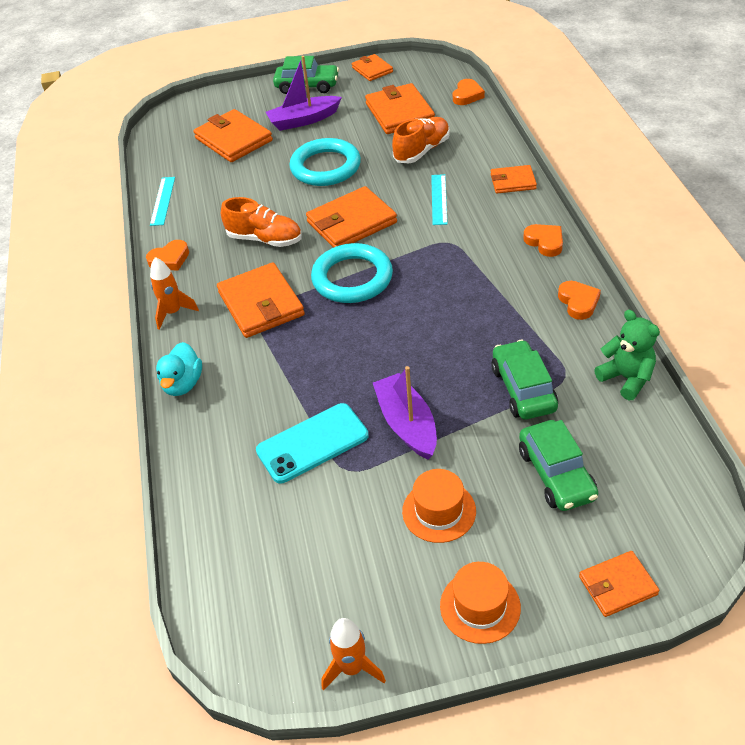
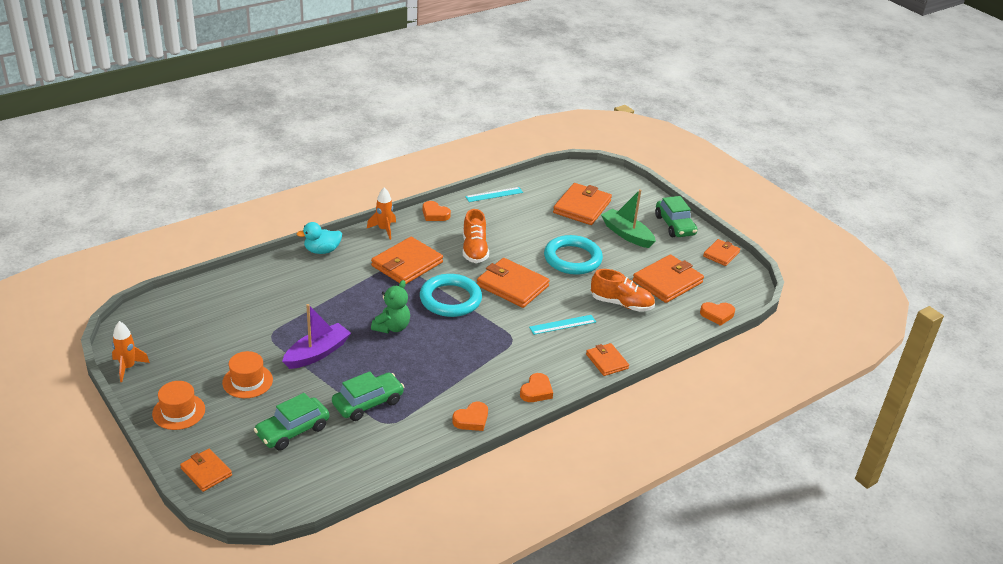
camera: 60 degrees right, 10 degrees down
turquoise phone [256,403,369,483] -> none
purple boat [266,56,342,131] -> green boat [601,189,656,248]
green teddy bear [594,310,660,400] -> green teddy bear moved to [371,280,410,333]

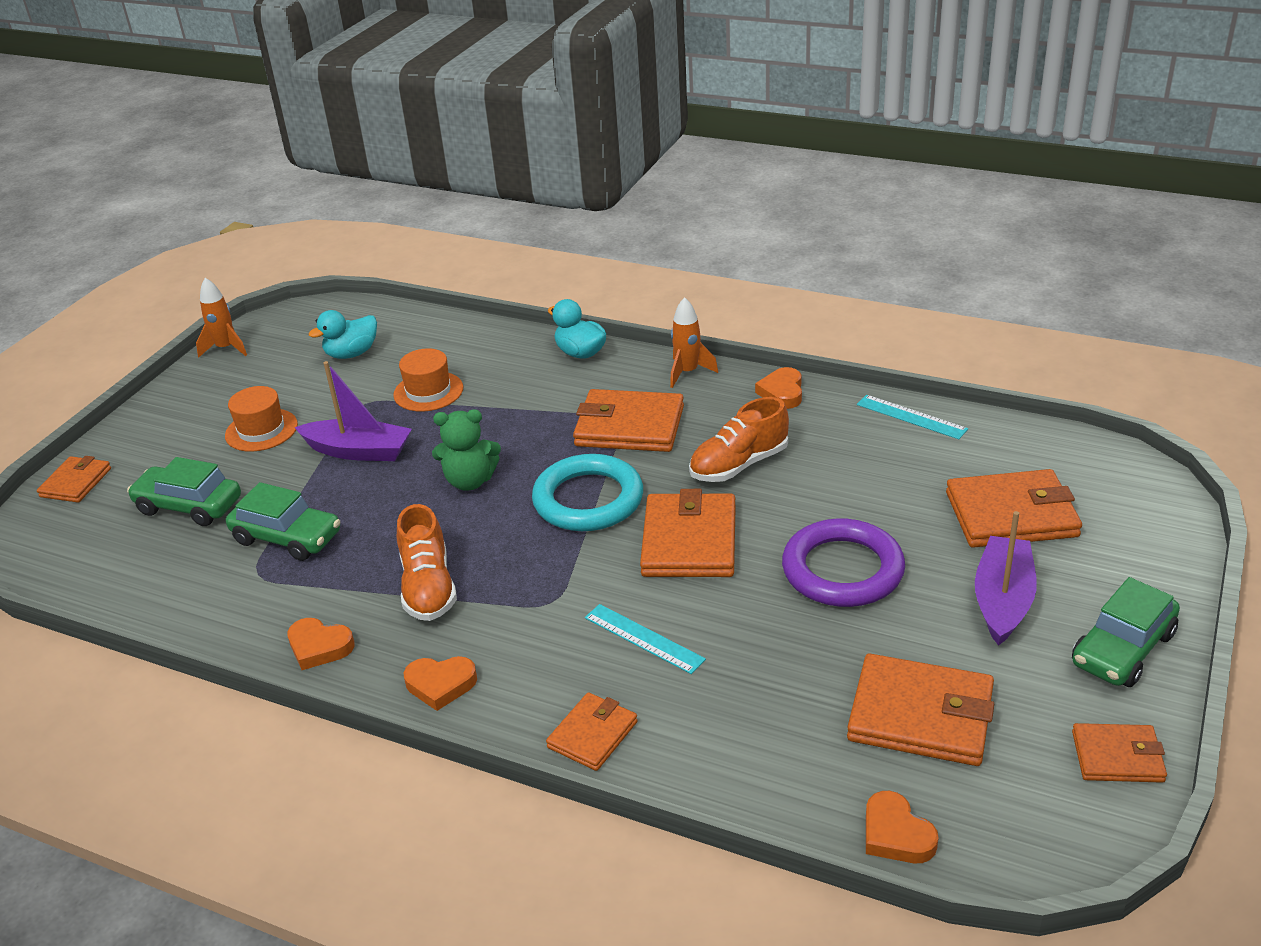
camera: 65 degrees right, 0 degrees up
orange hat [152,381,205,430] -> orange hat moved to [393,348,463,412]
turquoise ring [544,235,603,275] -> purple ring [782,518,905,607]
orange shoe [591,269,655,312] -> orange shoe moved to [397,504,457,621]
green boat [601,189,656,248] -> purple boat [975,511,1037,646]
none -> turquoise duck [309,310,377,359]

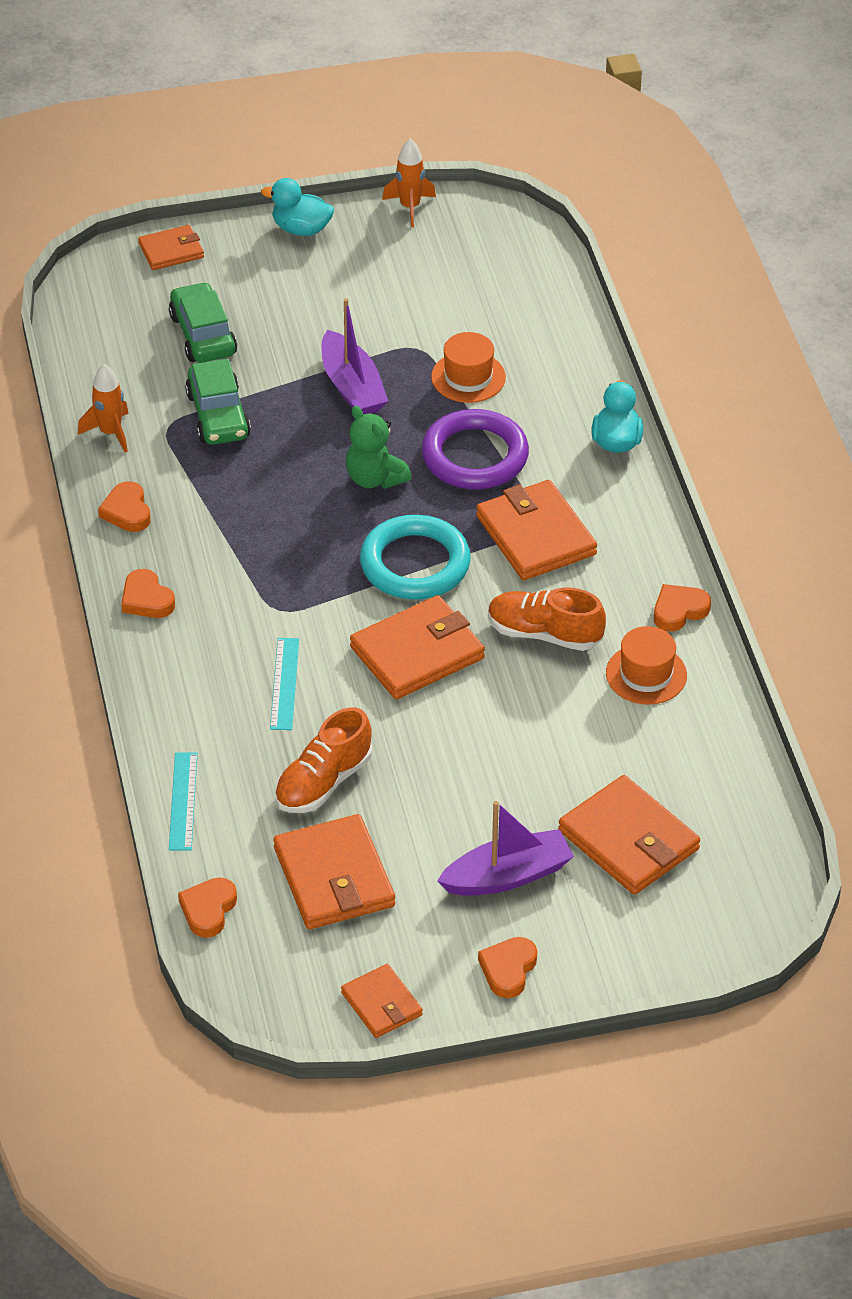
camera: 50 degrees right, 10 degrees up
orange hat [225,386,298,452] -> orange hat moved to [606,626,687,705]
turquoise duck [309,310,377,359] -> turquoise duck moved to [261,178,334,236]
orange shoe [397,504,457,621] -> orange shoe moved to [275,707,372,813]
orange wallet [546,692,638,771] -> none
orange rocket [670,297,718,388] -> orange rocket moved to [78,364,129,453]
purple ring [782,518,905,607] -> purple ring moved to [422,409,529,489]
turquoise ruler [857,395,968,439] -> turquoise ruler moved to [169,752,197,851]
green car [1072,577,1180,687] -> orange heart [478,937,537,998]

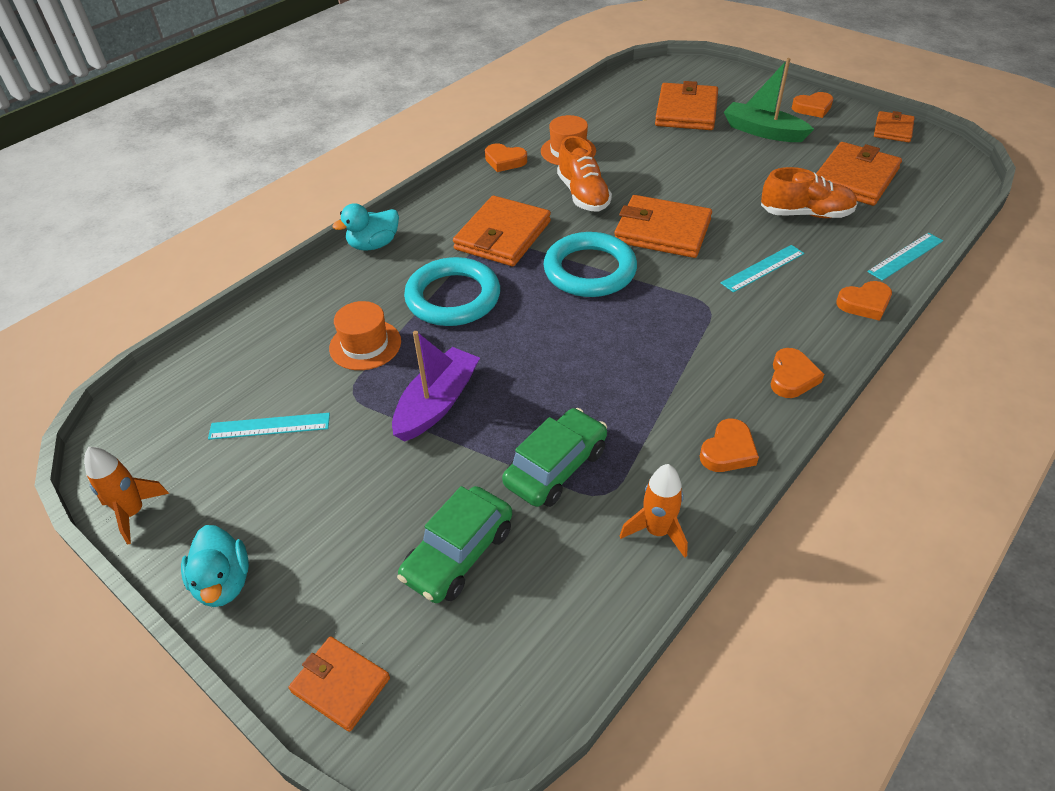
camera: 125 degrees left, 0 degrees up
orange heart [178,877,237,938] -> orange heart moved to [836,281,892,321]
green teddy bear [346,406,412,489] -> none
purple ring [422,409,529,489] -> turquoise ring [404,257,500,326]
purple boat [437,801,574,896] -> green boat [724,58,814,142]
none -> turquoise ruler [208,413,330,440]

